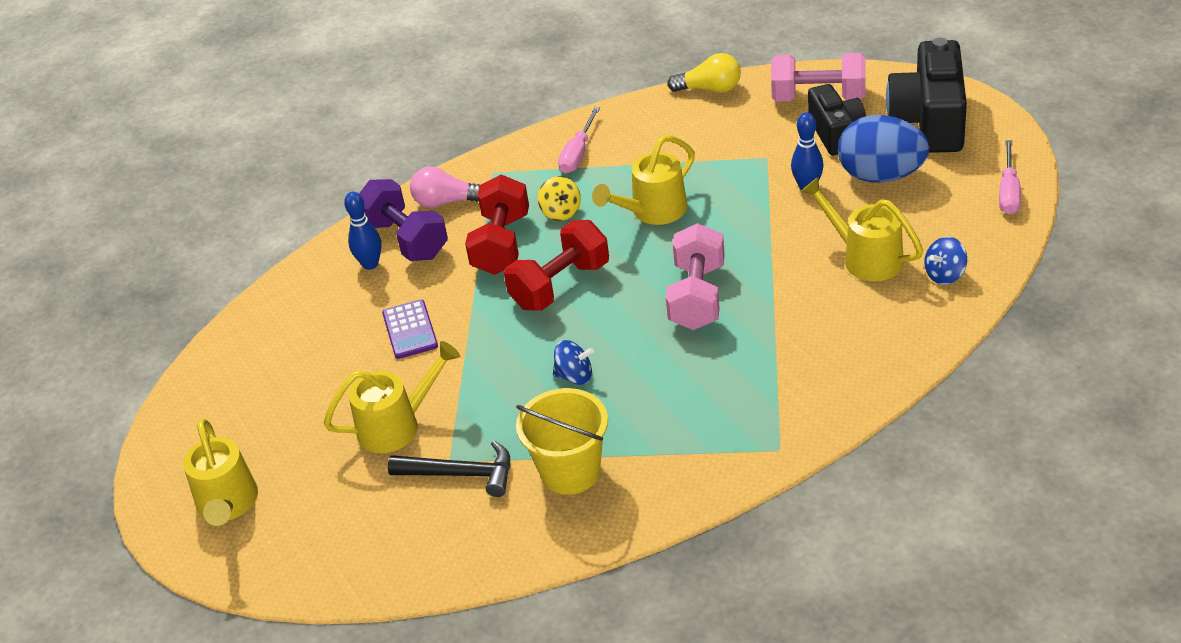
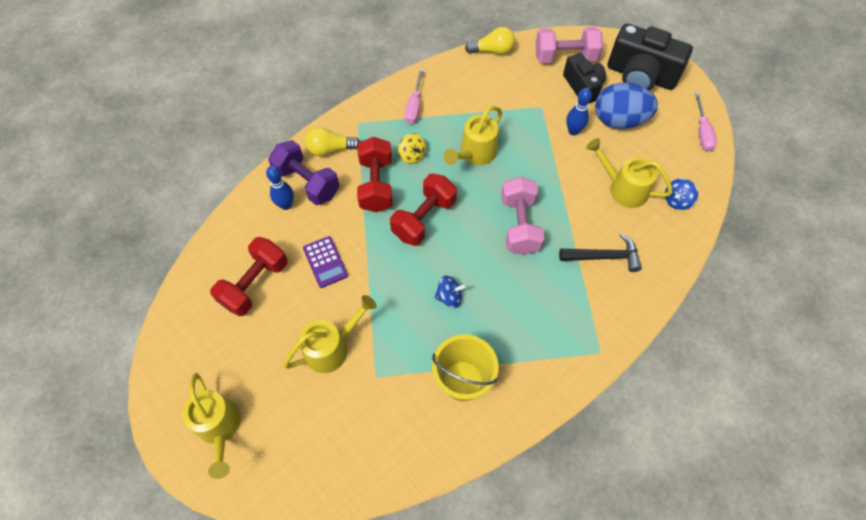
camera: 15 degrees left, 20 degrees up
black hammer [388,440,510,497] -> black hammer moved to [559,233,642,272]
pink light bulb [410,166,480,208] -> yellow light bulb [305,127,360,156]
black camera [886,37,967,153] -> black camera turned 60 degrees counterclockwise [608,24,693,91]
none -> red dumbbell [210,237,288,316]

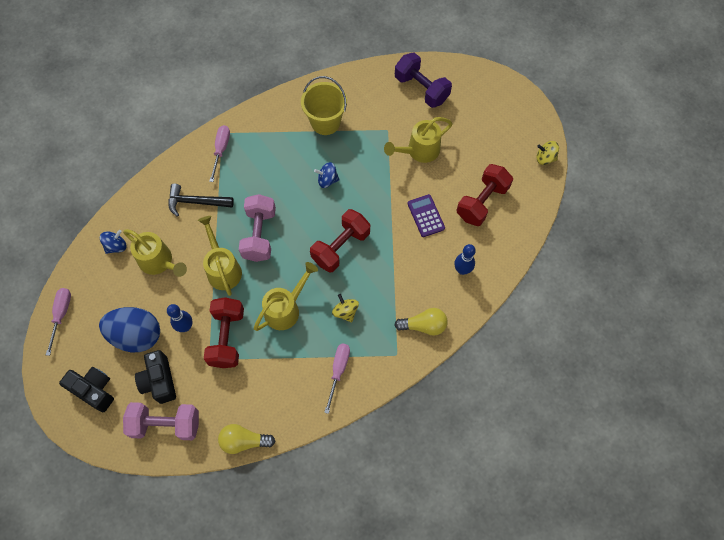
camera: 175 degrees left, 5 degrees up
yellow watering can [182,373,241,479] -> yellow watering can moved to [198,216,242,296]
purple dumbbell [268,140,340,205] -> purple dumbbell moved to [395,53,452,108]
red dumbbell [357,137,393,212] -> red dumbbell moved to [204,297,244,368]
black camera [608,24,693,91] -> black camera [59,367,114,412], size x0.63
none -> pink screwdriver [209,125,230,182]
none -> yellow spinning top [537,141,559,165]

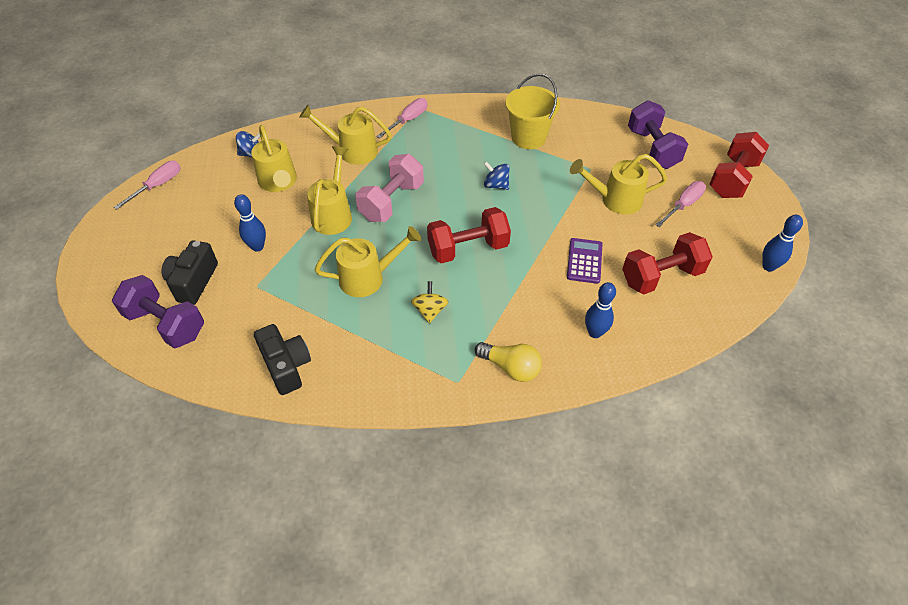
camera: 30 degrees right, 15 degrees down
black camera [59,367,114,412] -> black camera moved to [254,324,311,395]
blue egg [99,307,160,352] -> none
pink dumbbell [123,402,199,440] -> purple dumbbell [112,275,204,349]
black hammer [169,184,234,217] -> yellow watering can [299,105,392,165]
red dumbbell [204,297,244,368] -> red dumbbell moved to [709,132,769,198]
yellow light bulb [218,424,275,454] -> none
pink screwdriver [324,343,350,414] -> pink screwdriver moved to [655,181,706,227]
yellow spinning top [537,141,559,165] -> blue bowling pin [762,215,803,272]

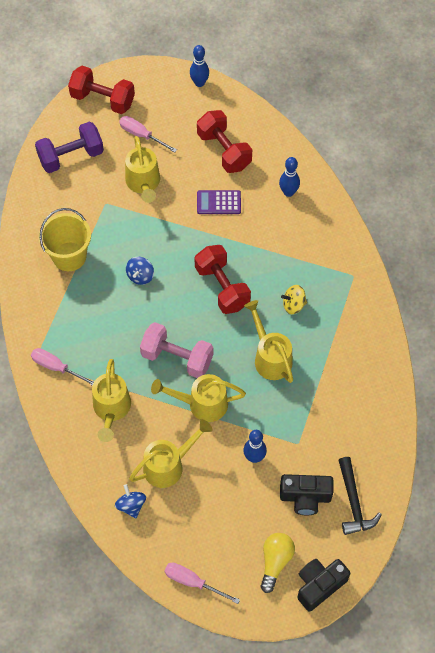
camera: 100 degrees left, 10 degrees up
purple dumbbell [112,275,204,349] -> black hammer [338,457,382,535]
black camera [254,324,311,395] -> black camera moved to [297,559,350,612]
yellow light bulb [475,342,542,382] -> yellow light bulb moved to [260,533,295,593]

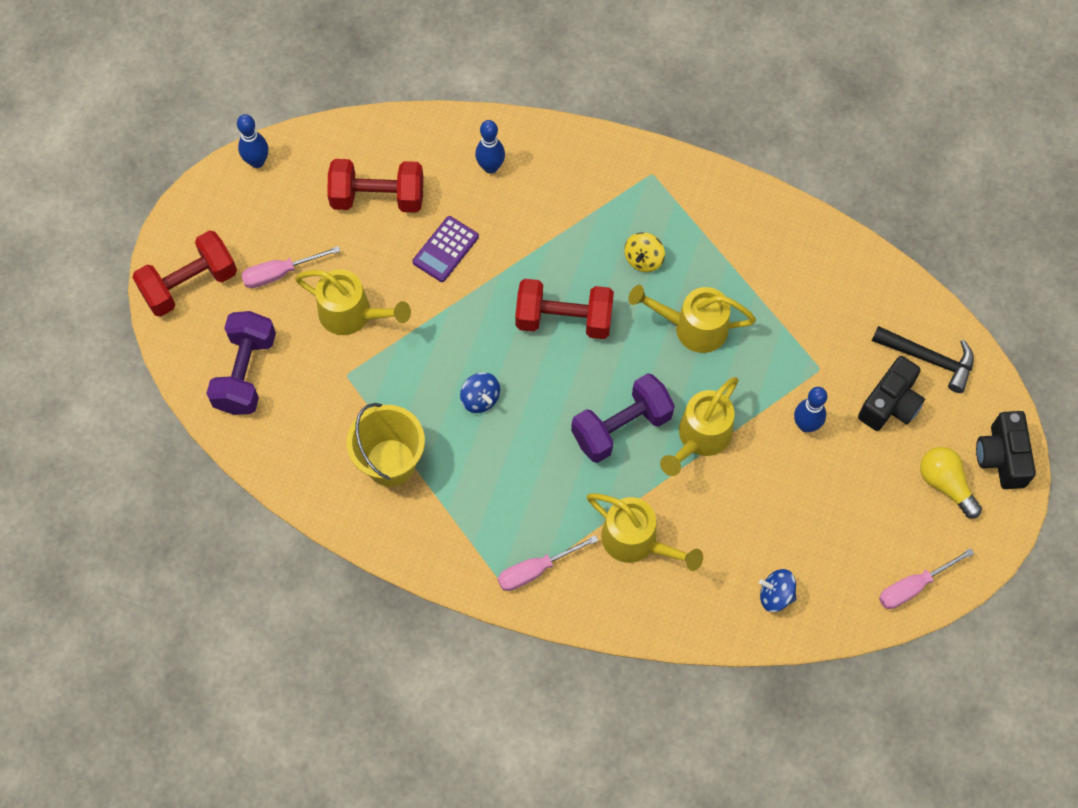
camera: 55 degrees left, 5 degrees up
yellow watering can [129,419,213,488] -> none
pink dumbbell [140,322,213,378] -> purple dumbbell [571,373,675,463]

